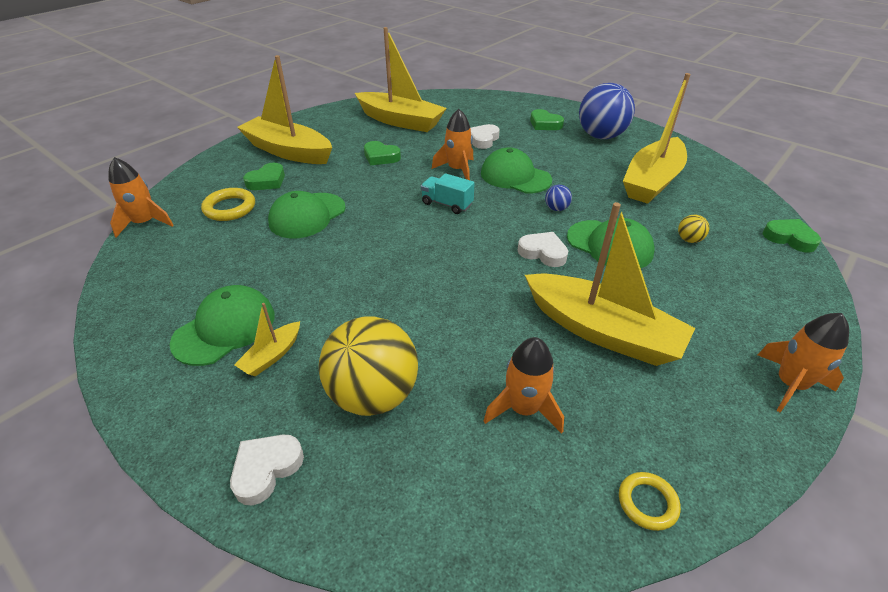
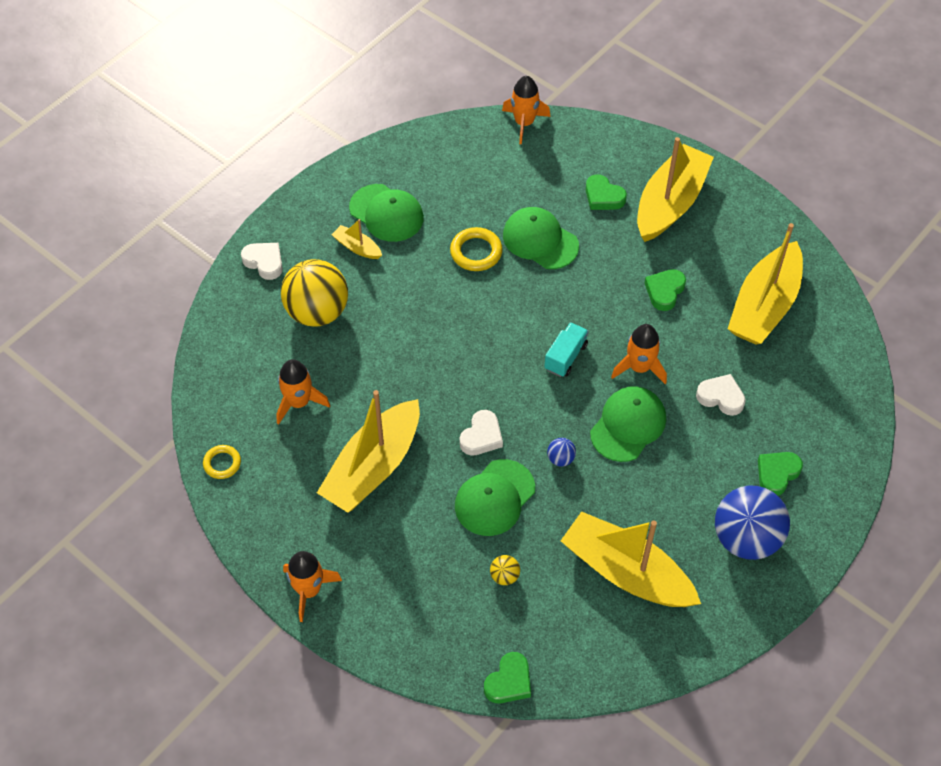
camera: 90 degrees right, 15 degrees up
yellow ring [201,188,255,221] -> yellow ring moved to [450,227,503,271]

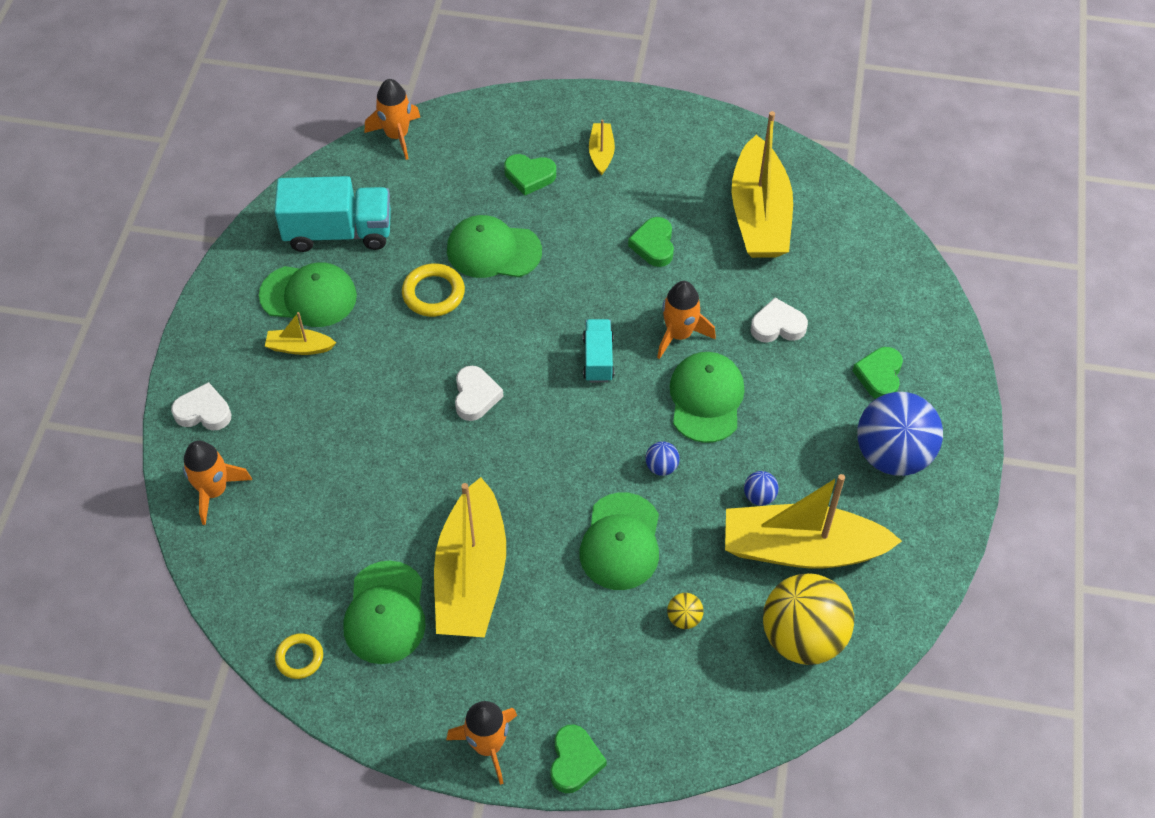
camera: 30 degrees left, 0 degrees up
orange rocket [276,359,330,425] -> orange rocket moved to [183,441,252,525]
yellow ball [281,259,348,327] -> yellow ball moved to [763,573,854,665]
white heart [460,410,503,456] -> white heart moved to [455,366,503,421]
green heart [484,652,531,704] -> green heart moved to [550,725,607,793]
yellow boat [637,137,714,242] -> yellow boat [589,119,615,175], size x0.44
none -> turquoise truck [275,176,391,252]
none -> green cap [343,561,426,664]
none -> blue ball [744,471,779,506]

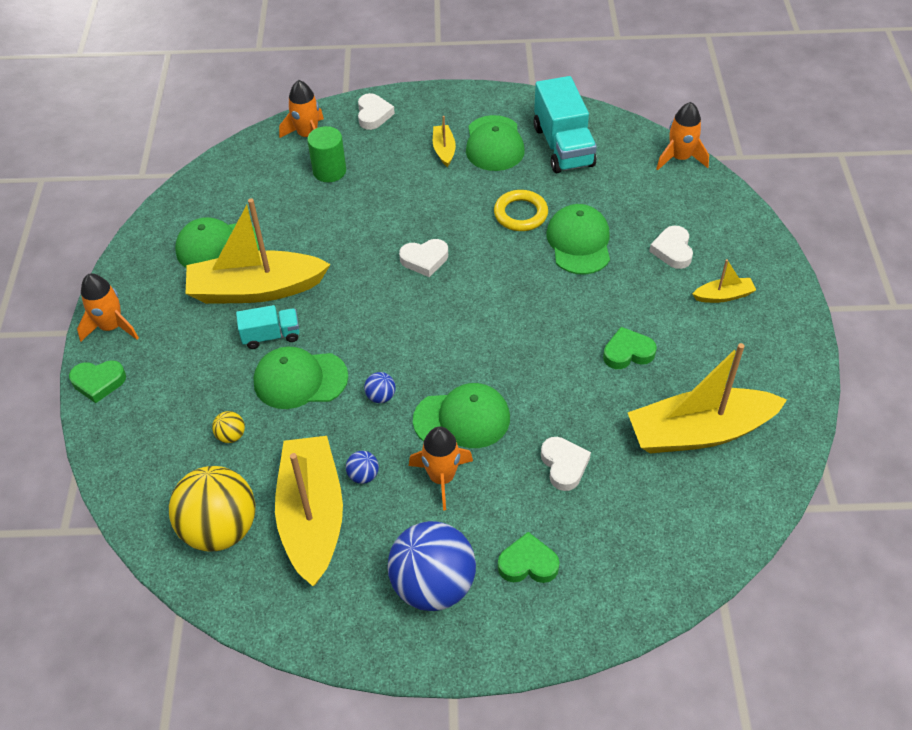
camera: 80 degrees right, 5 degrees down
yellow ring [275,633,323,679] -> none
green heart [504,154,556,195] -> white heart [649,225,693,269]
turquoise truck [583,319,614,382] -> turquoise truck moved to [236,305,300,349]
orange rocket [657,281,716,359] -> orange rocket moved to [409,427,473,511]
none -> green cylinder [307,126,346,182]

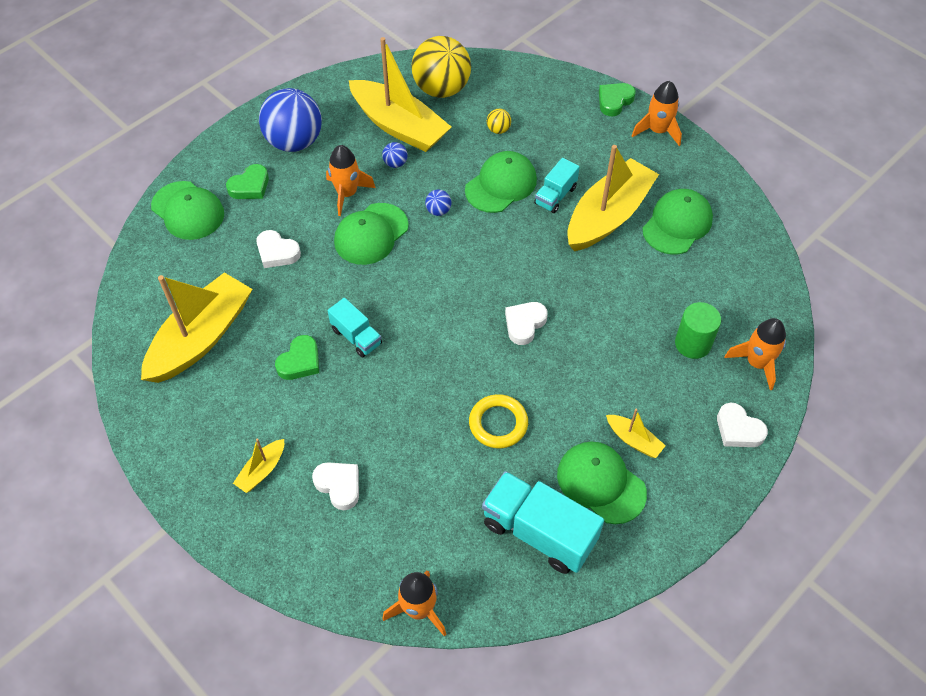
camera: 135 degrees right, 5 degrees up
green cap [546,204,610,275] -> green cap moved to [151,181,224,240]
none -> turquoise truck [328,298,382,357]

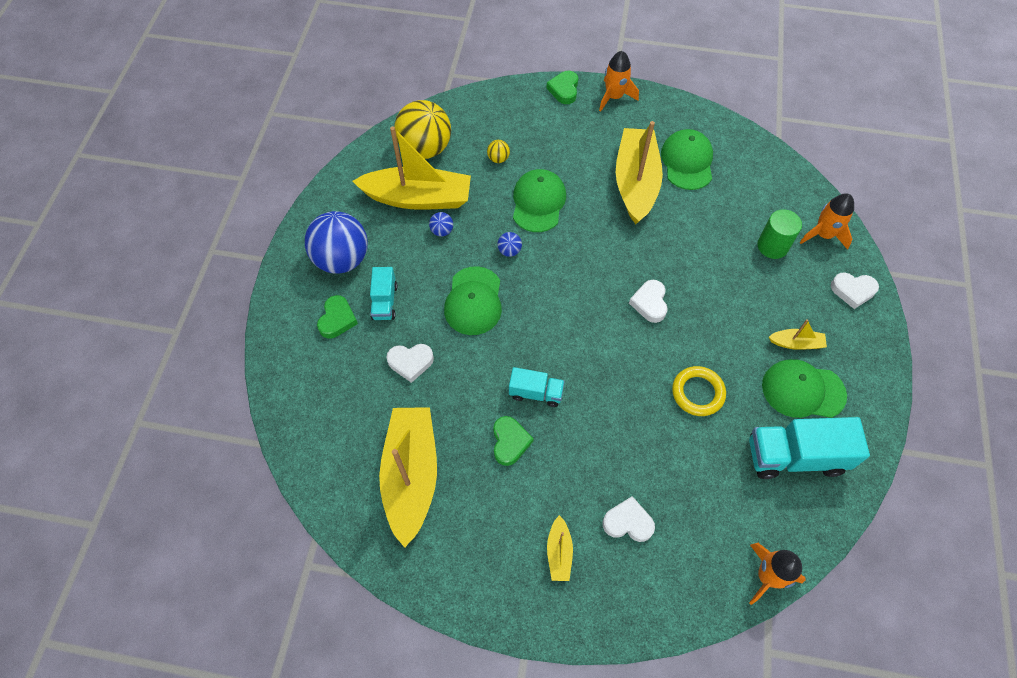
camera: 35 degrees left, 5 degrees up
green cap [151,181,224,240] -> none
orange rocket [326,145,376,216] -> none
turquoise truck [534,158,580,213] -> turquoise truck moved to [370,267,397,320]

